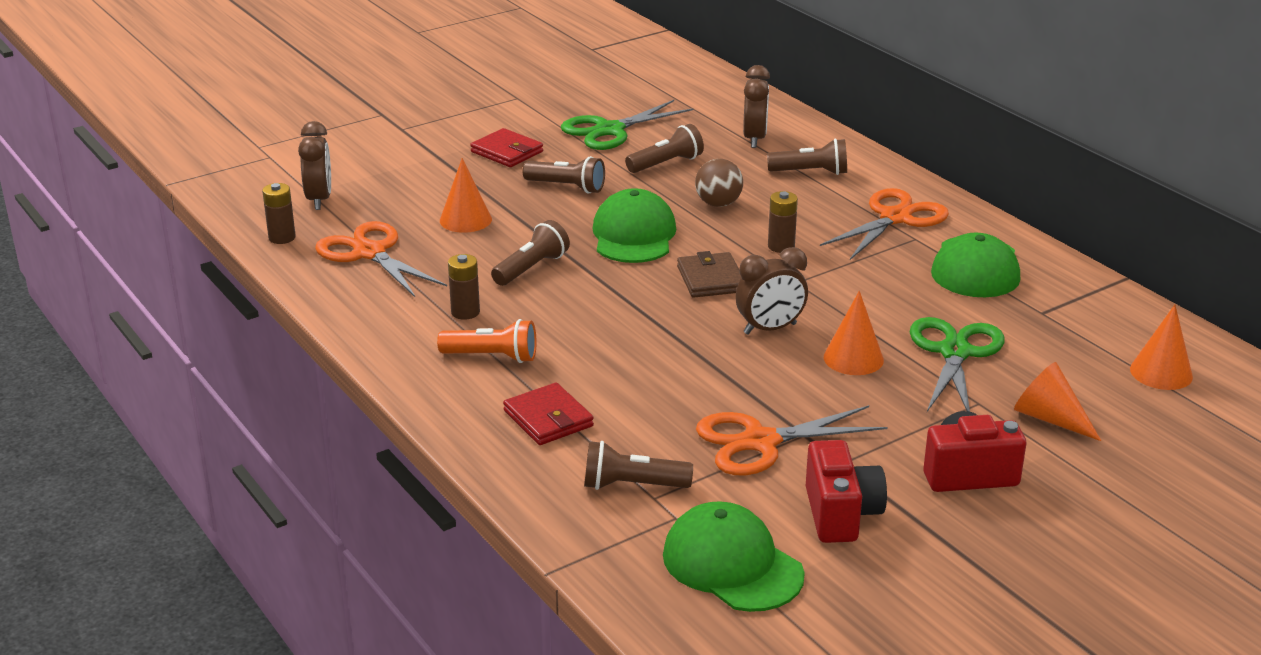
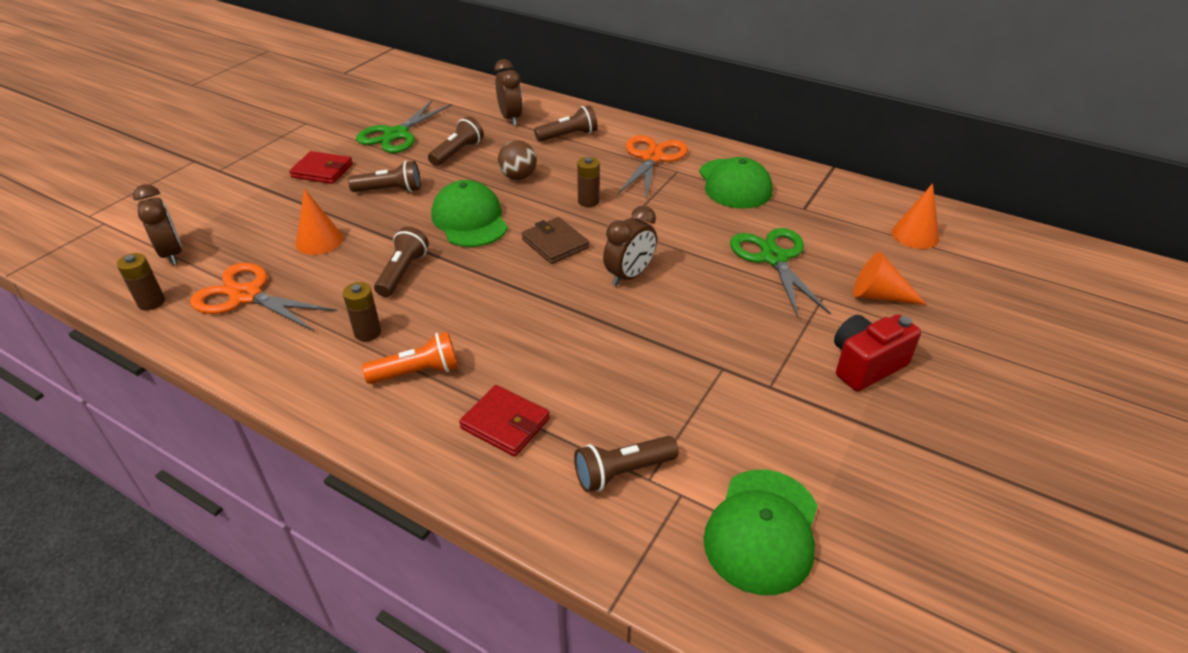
camera: 25 degrees left, 10 degrees up
green cap [663,501,805,612] -> green cap turned 90 degrees counterclockwise [703,470,818,595]
orange scissors [696,405,888,475] -> none
red camera [806,440,887,543] -> none
orange cone [824,291,884,375] -> none

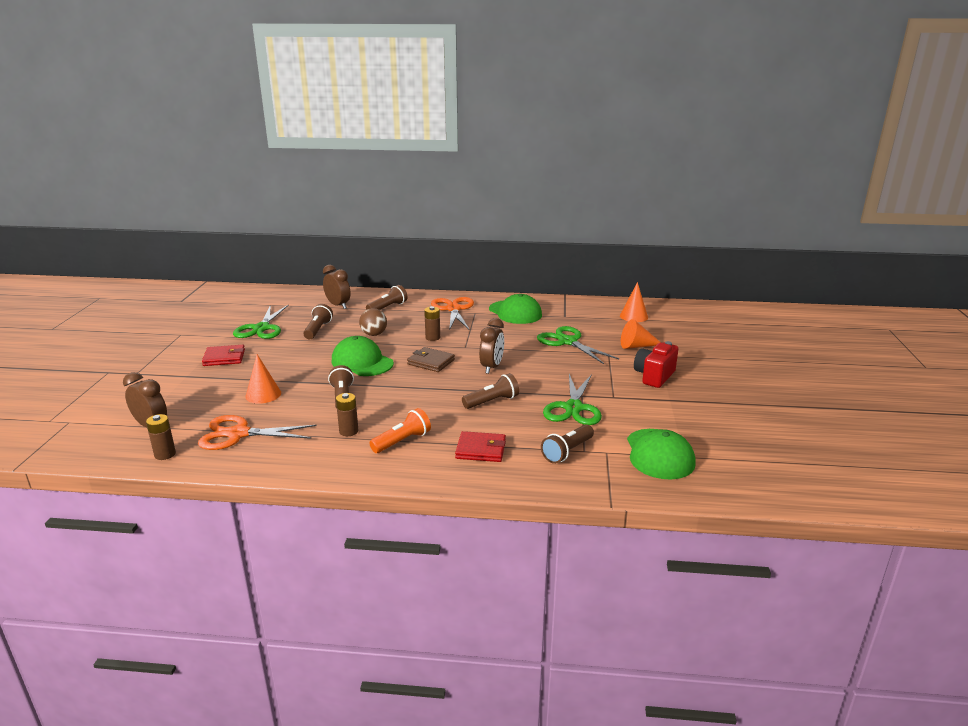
camera: 25 degrees left, 15 degrees down
brown flashlight [348,161,421,192] -> brown flashlight moved to [462,373,519,409]
none -> green scissors [543,374,602,425]

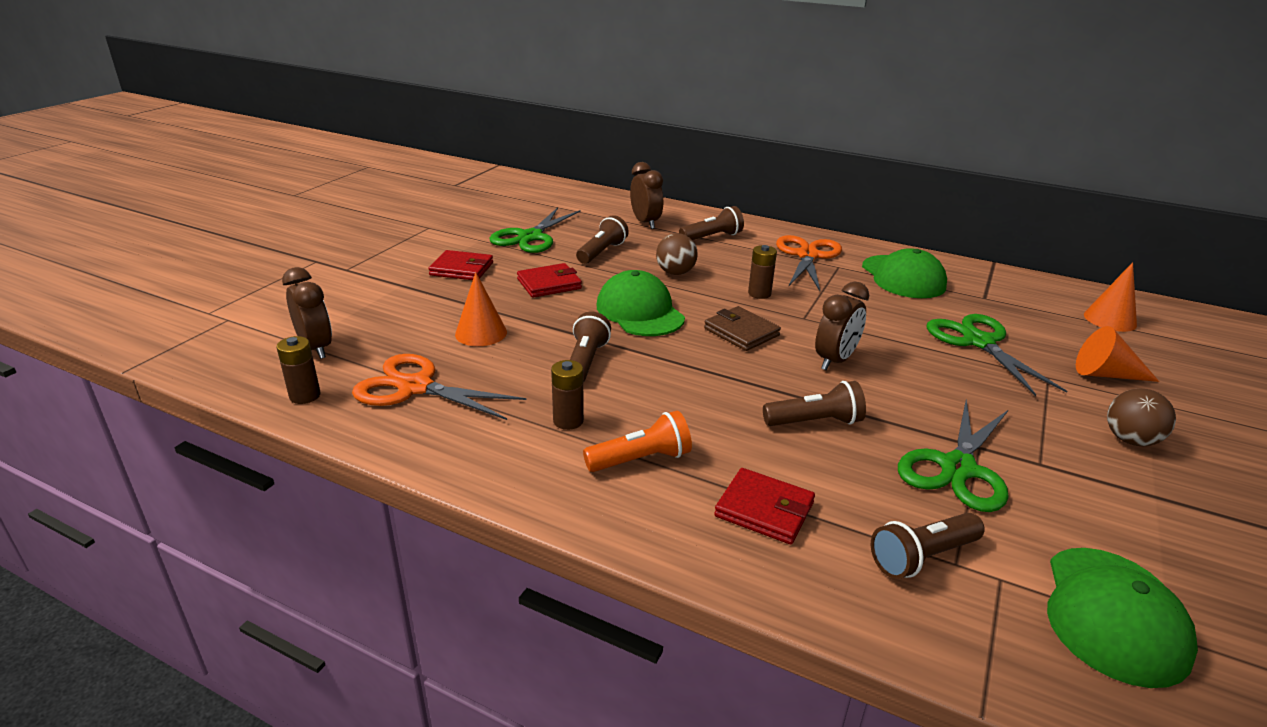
camera: 20 degrees right, 5 degrees up
red camera [634,341,678,388] -> brown ball [1107,389,1176,446]
none -> red wallet [517,263,582,297]

